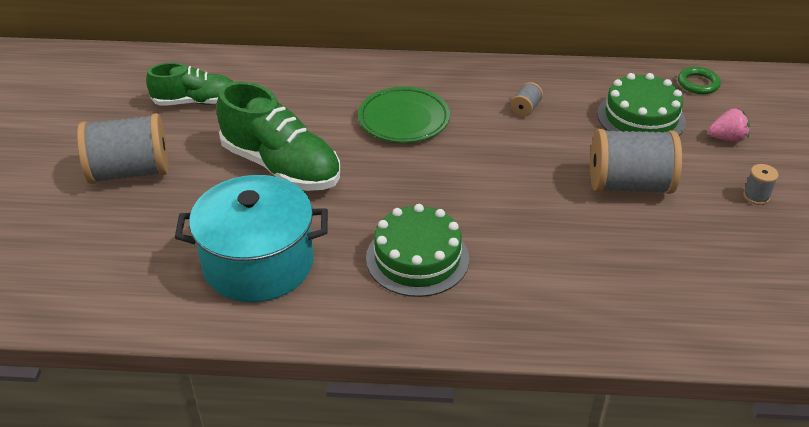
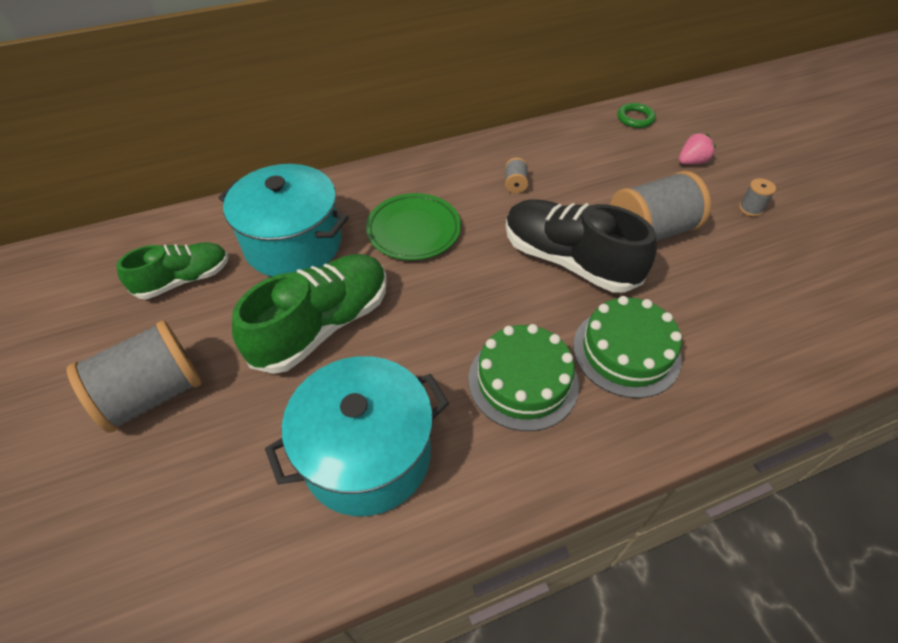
camera: 25 degrees left, 10 degrees up
green shoe [216,81,340,191] -> green shoe turned 60 degrees counterclockwise [232,254,387,374]
green cake [597,73,686,136] -> green cake moved to [573,296,682,398]
none -> turquoise pot [219,164,349,277]
none -> black shoe [506,199,657,293]

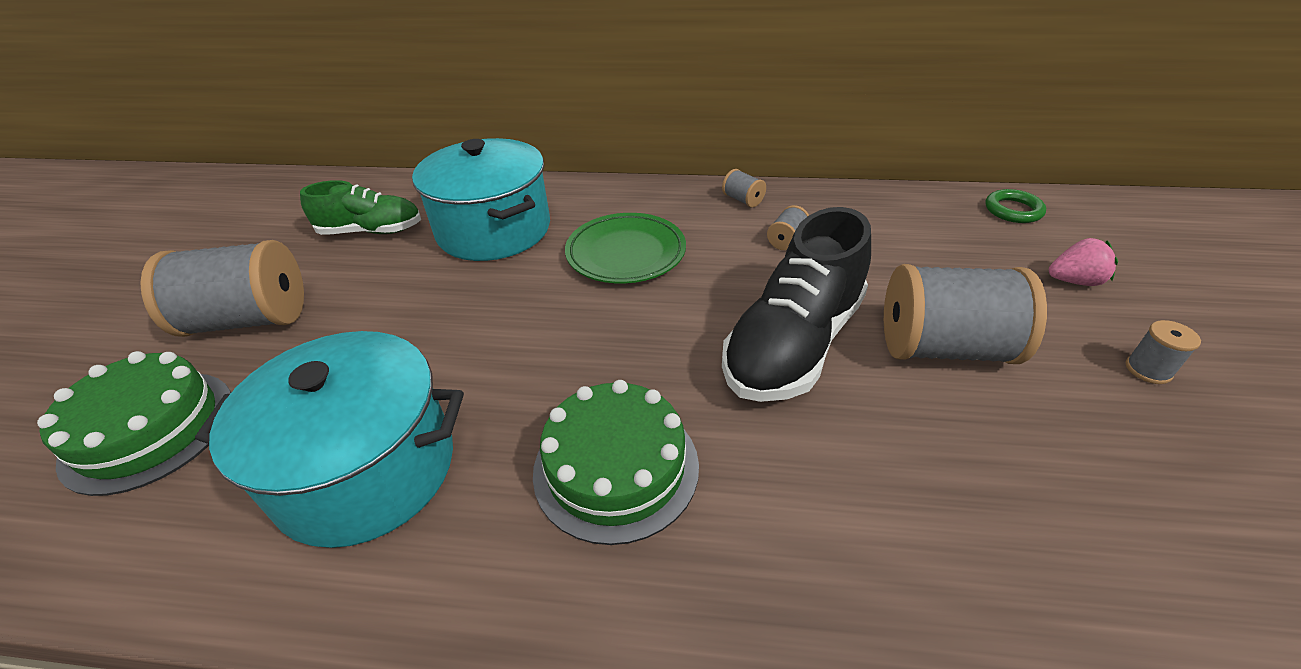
camera: 30 degrees right, 10 degrees down
green shoe [232,254,387,374] -> none
black shoe [506,199,657,293] -> black shoe turned 120 degrees counterclockwise [722,207,871,402]
green cake [573,296,682,398] -> green cake moved to [37,351,231,496]
none -> grey spool [722,169,766,207]

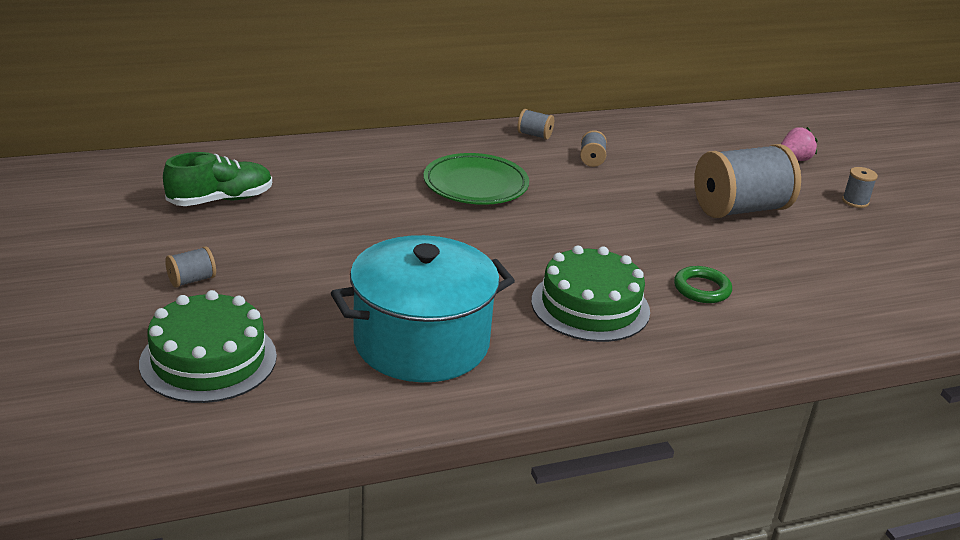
camera: 30 degrees left, 10 degrees down
grey spool [140,240,304,337] -> grey spool [165,246,216,288], size x0.42
turquoise pot [412,138,550,261] -> none
black shoe [722,207,871,402] -> none
green ring [985,189,1046,223] -> green ring moved to [674,266,732,303]

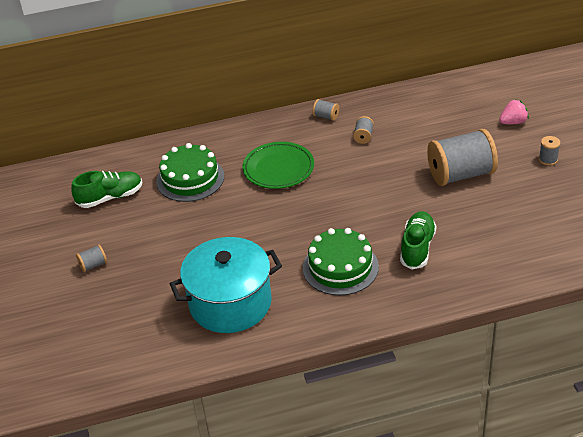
camera: 10 degrees right, 10 degrees up
green cake [139,290,277,403] -> green cake moved to [156,143,224,202]
green ring [674,266,732,303] -> green shoe [400,211,436,269]

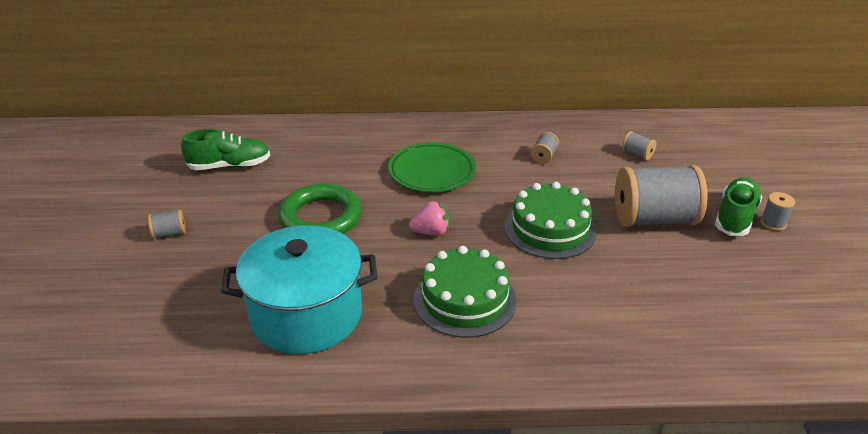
camera: 10 degrees right, 5 degrees down
green cake [156,143,224,202] -> green cake moved to [504,182,597,259]
grey spool [313,99,339,121] -> grey spool moved to [622,131,657,161]
green shoe [400,211,436,269] -> green shoe moved to [715,177,762,236]
pink strawberry [499,99,529,124] -> pink strawberry moved to [409,201,449,236]
none -> green ring [278,184,362,234]

